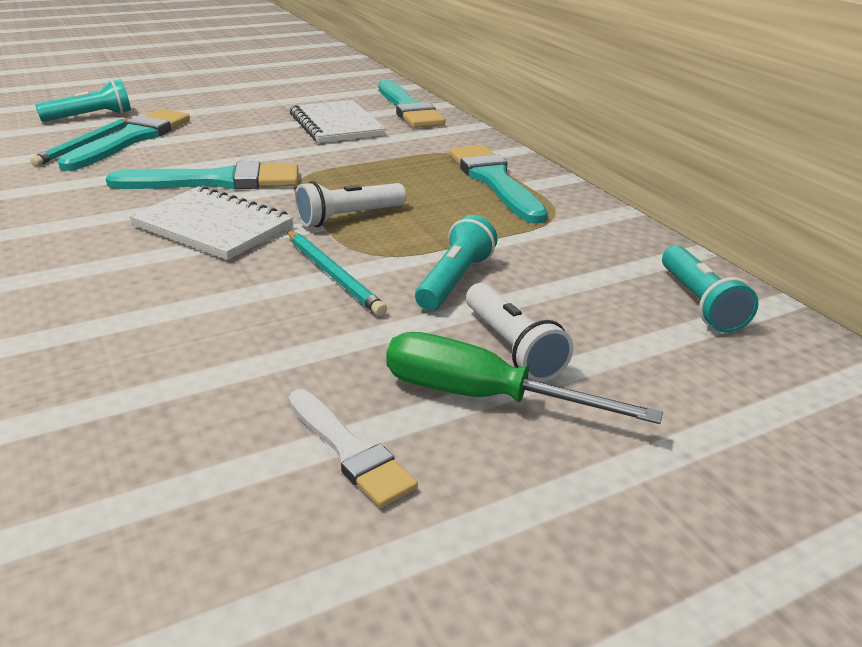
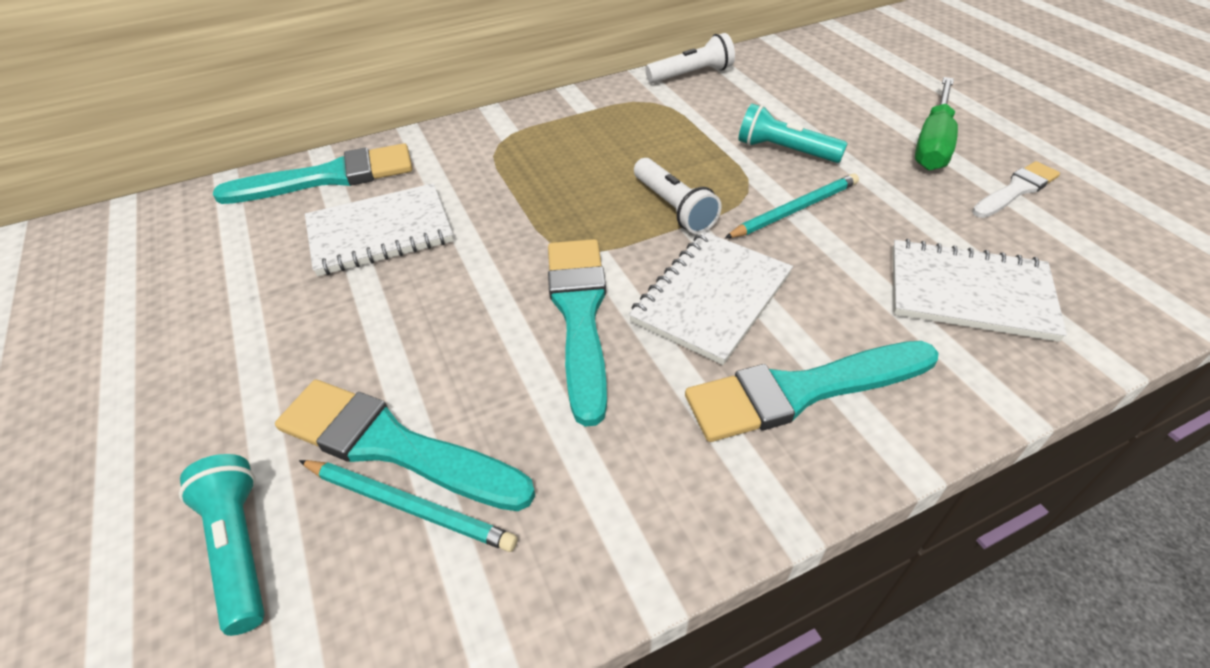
camera: 85 degrees left, 15 degrees up
turquoise brush [449,145,548,224] -> turquoise brush moved to [685,341,938,442]
white flashlight [466,283,573,382] -> white flashlight moved to [645,33,735,83]
turquoise flashlight [662,245,759,333] -> none
none -> white notebook [892,239,1067,342]

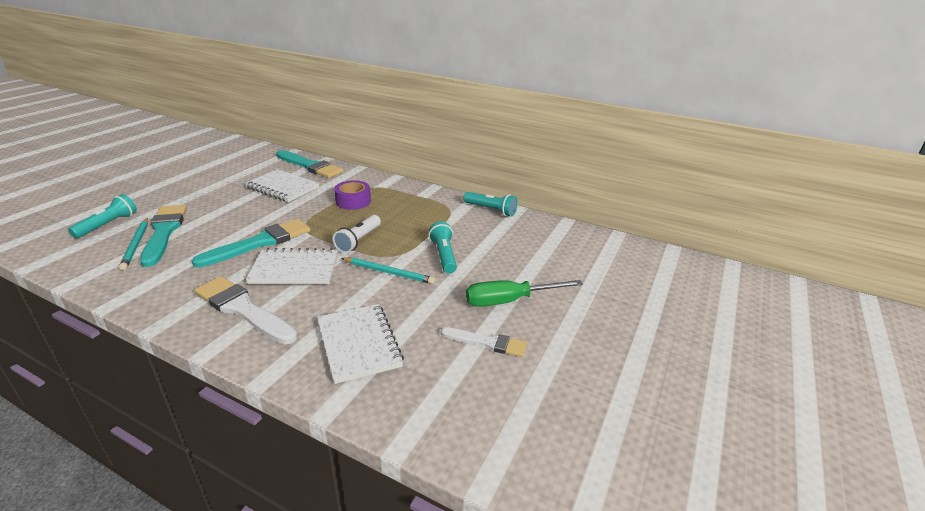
camera: 50 degrees right, 15 degrees down
white flashlight [645,33,735,83] -> turquoise flashlight [463,192,518,217]
turquoise brush [685,341,938,442] -> white brush [194,276,298,344]
none -> purple tape [334,180,371,210]

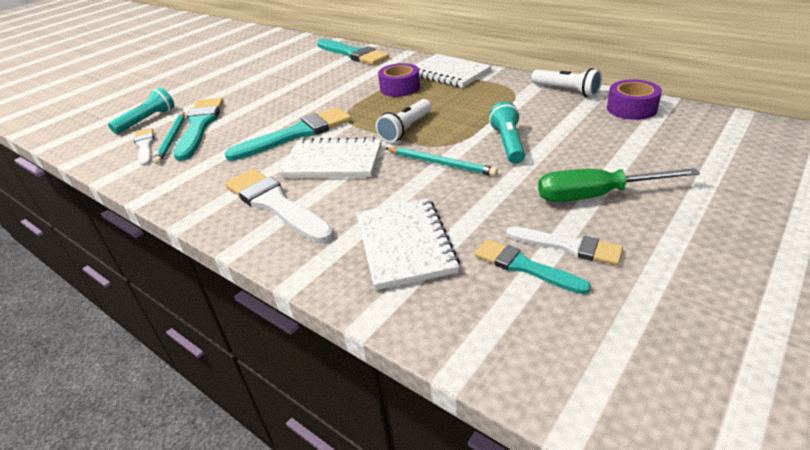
camera: 15 degrees right, 5 degrees up
white notebook [245,169,319,202] -> white notebook moved to [415,54,492,88]
turquoise flashlight [463,192,518,217] -> white flashlight [531,68,602,97]
none -> white brush [134,128,154,166]
none -> turquoise brush [475,239,591,294]
none -> purple tape [607,79,662,120]

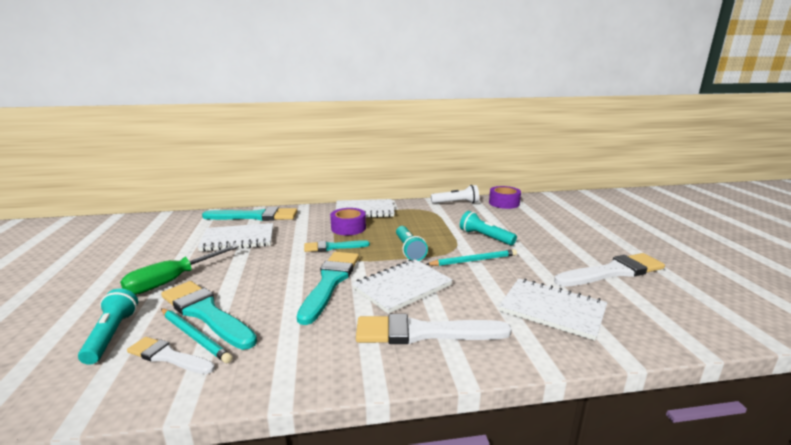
camera: 50 degrees left, 15 degrees down
white flashlight [376,99,431,143] -> turquoise flashlight [396,226,428,261]
turquoise brush [475,239,591,294] -> turquoise brush moved to [304,240,370,252]
white brush [506,226,623,265] -> white brush [554,253,665,287], size x1.67
green screwdriver [538,168,700,202] -> green screwdriver moved to [120,244,239,295]
none -> white notebook [197,223,273,252]

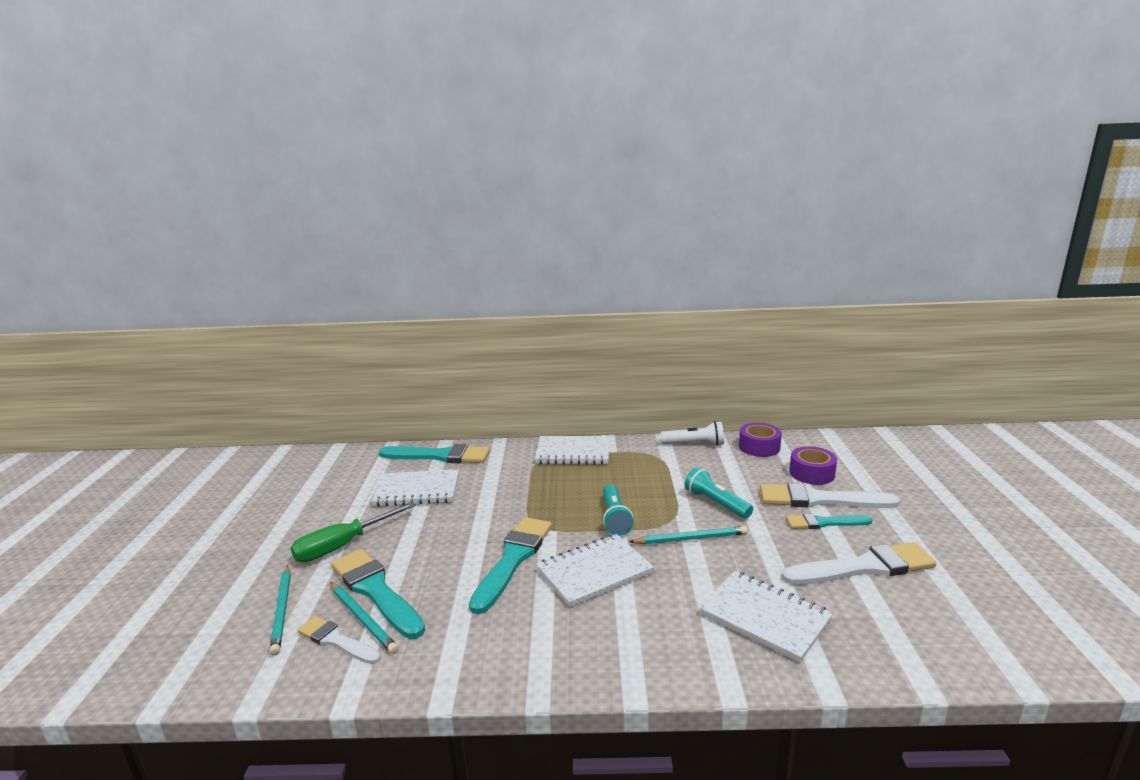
camera: 10 degrees right, 0 degrees up
turquoise flashlight [78,289,138,364] -> turquoise pencil [269,565,291,655]
turquoise brush [304,240,370,252] -> turquoise brush moved to [786,513,872,529]
purple tape [330,208,366,235] -> purple tape moved to [789,446,837,485]
white brush [356,314,512,344] -> white brush moved to [760,483,900,508]

